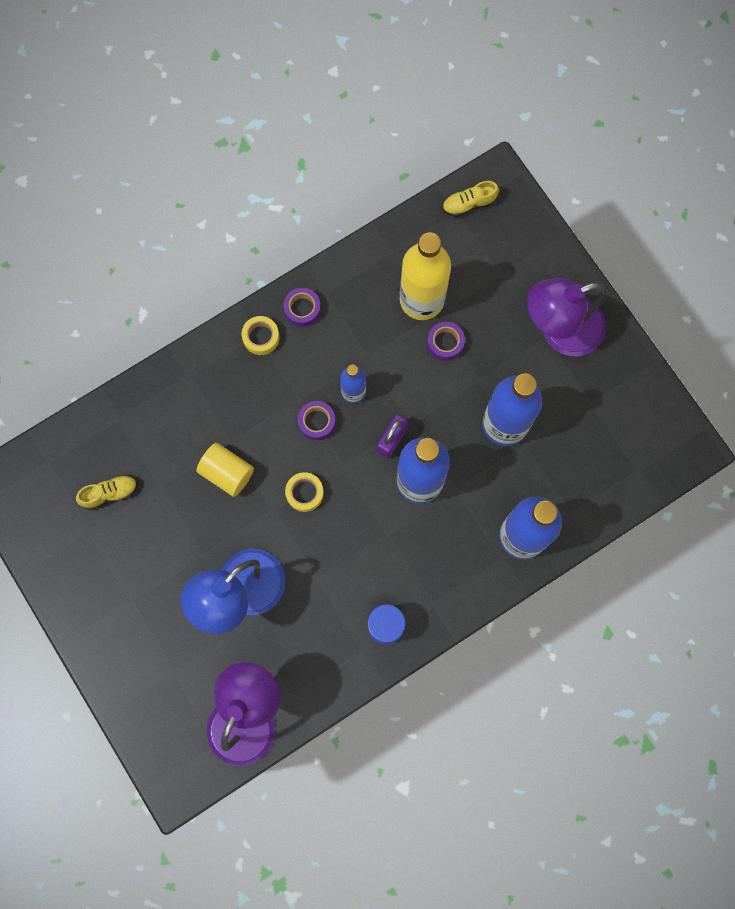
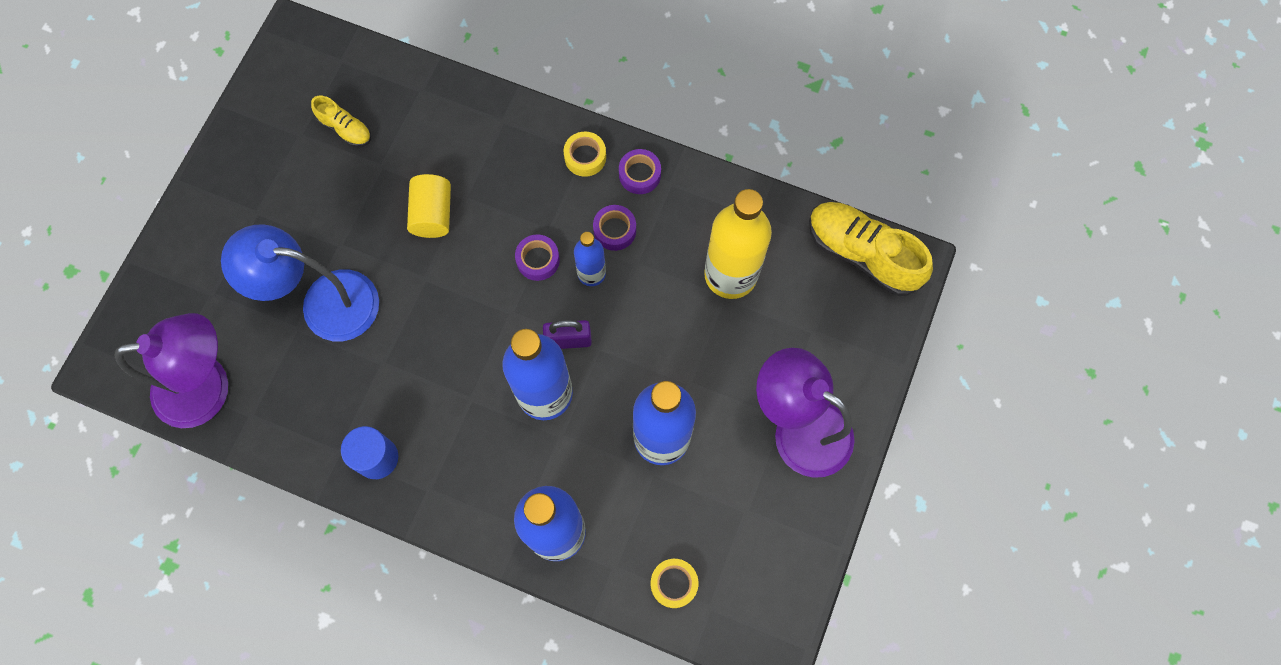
camera: 55 degrees right, 5 degrees down
yellow tape [285,472,324,512] -> yellow tape moved to [651,559,698,608]
purple tape [427,322,465,361] -> purple tape moved to [593,205,636,251]
yellow shoe [442,181,499,217] -> yellow shoe [809,202,933,296], size x1.91

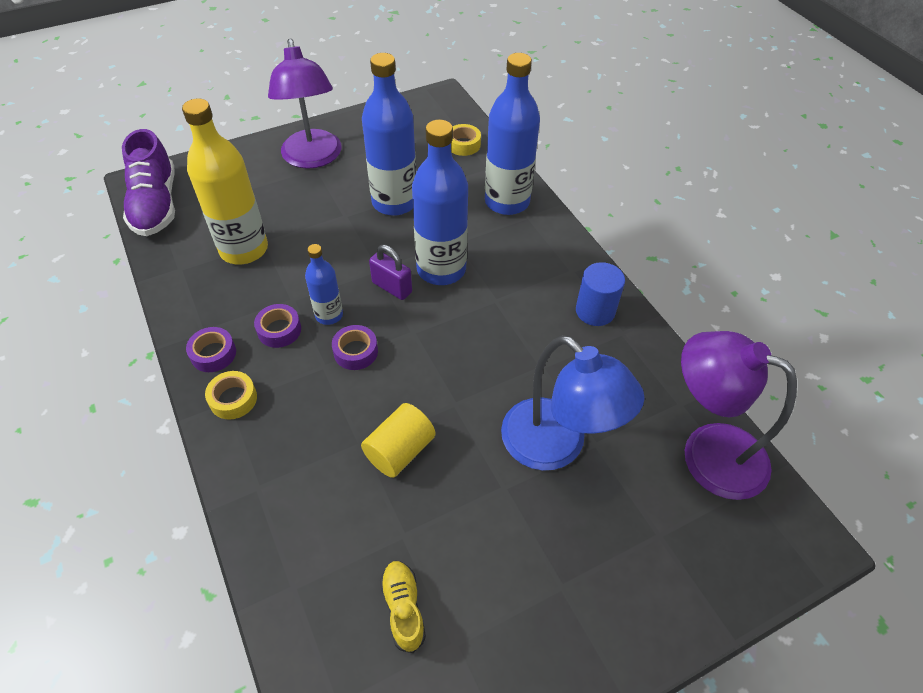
camera: 140 degrees left, 20 degrees down
yellow shoe [809,202,933,296] -> purple shoe [122,129,175,236]

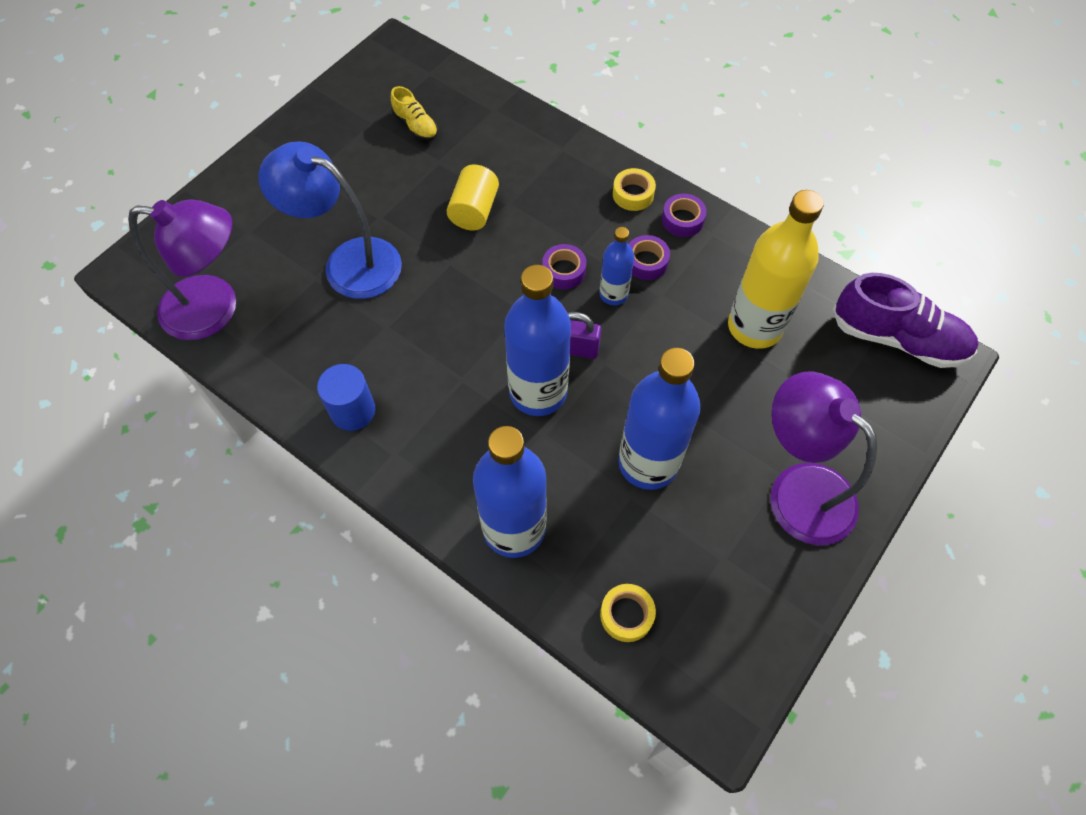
camera: 155 degrees right, 10 degrees up
purple shoe [122,129,175,236] -> purple shoe turned 150 degrees clockwise [833,273,978,368]

